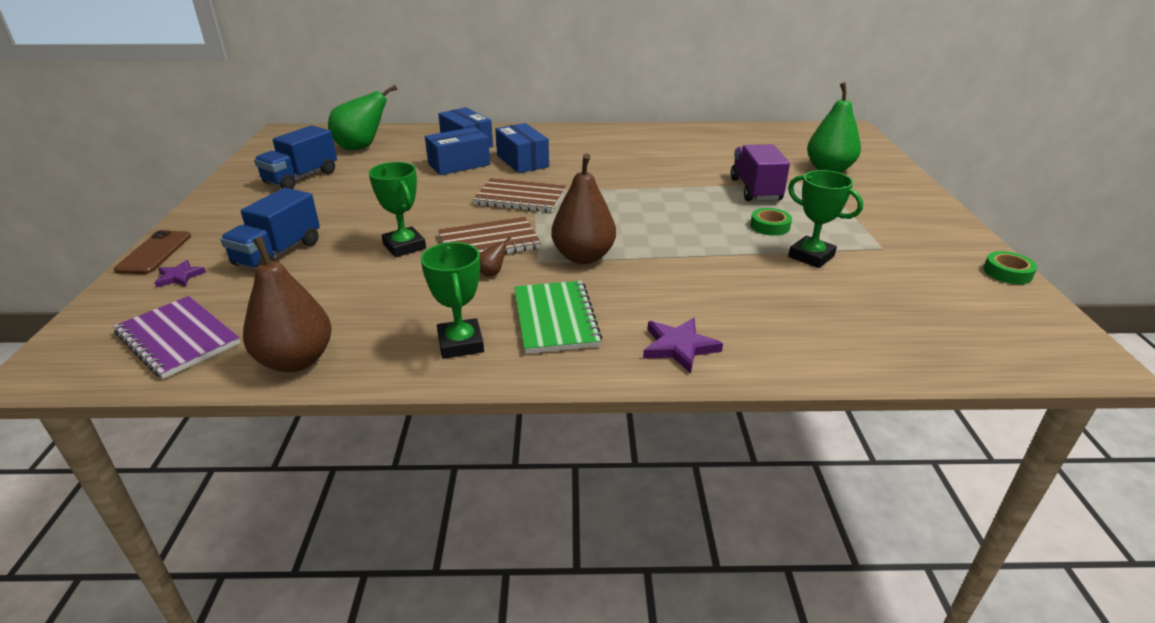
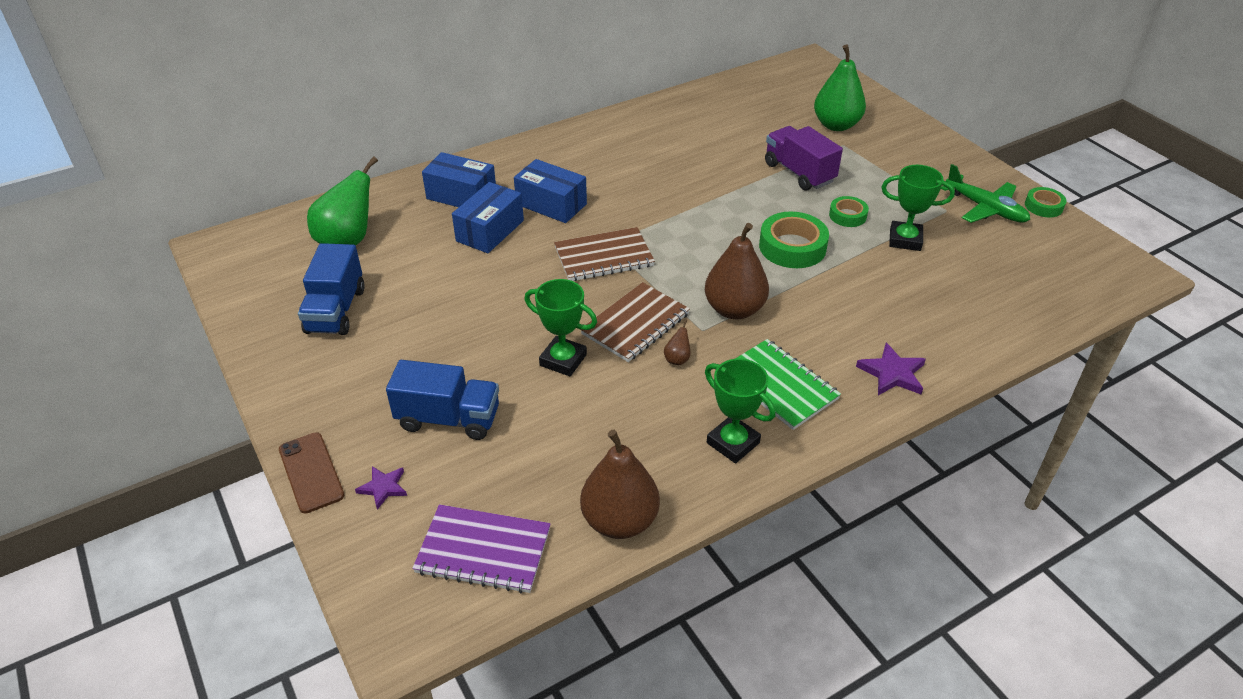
camera: 30 degrees left, 10 degrees up
blue truck [220,188,320,269] -> blue truck turned 75 degrees counterclockwise [386,360,499,440]
none -> green tape [759,212,829,268]
none -> green plane [941,164,1030,223]

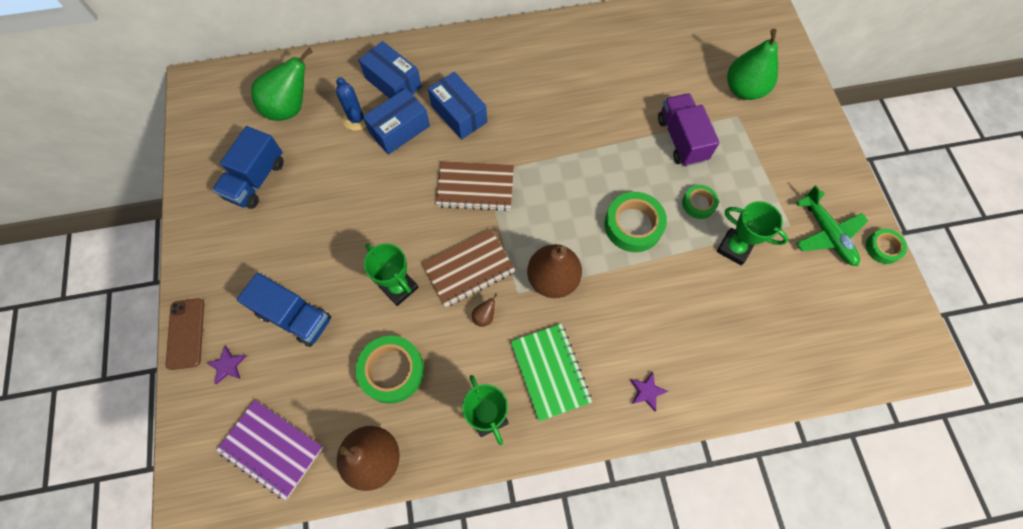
camera: 20 degrees right, 25 degrees up
purple star [856,343,926,395] -> purple star [630,372,668,412], size x0.66
none -> blue cactus [336,77,369,131]
none -> green tape [356,335,424,404]

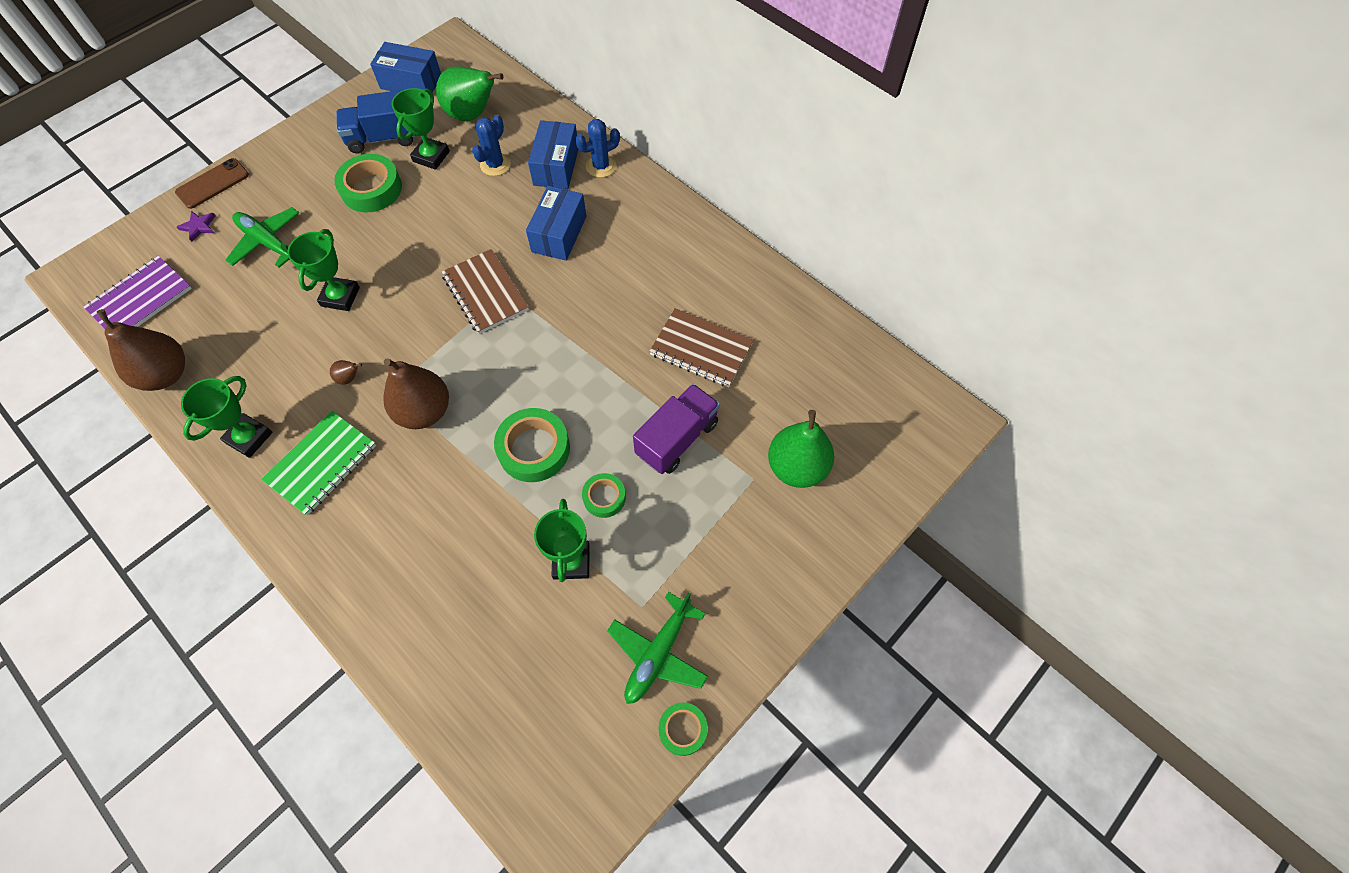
camera: 55 degrees right, 5 degrees down
purple notebook [216,400,323,500] -> purple notebook turned 45 degrees clockwise [84,256,192,329]
blue truck [237,273,331,347] -> green plane [226,207,299,268]
green tape [356,335,424,404] -> green tape moved to [334,154,402,212]
blue box [363,88,430,155] -> blue box moved to [370,42,441,93]
brown notebook [422,229,515,307] -> brown notebook moved to [649,308,754,387]
purple star [630,372,668,412] -> none
none -> green trophy [392,88,450,170]
none -> blue cactus [575,119,620,178]

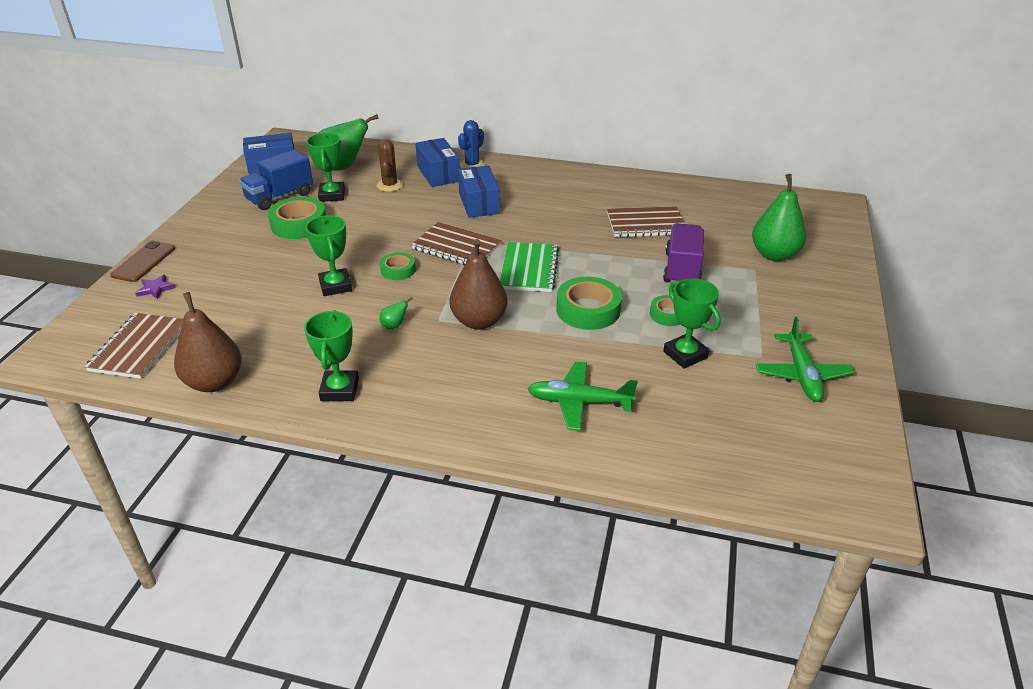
camera: 30 degrees left, 25 degrees down
purple notebook [84,256,192,329] -> brown notebook [85,313,183,379]
green plane [226,207,299,268] -> green plane moved to [528,362,638,431]
green notebook [261,411,376,516] -> green notebook moved to [500,242,559,292]
brown pear [330,360,362,385] -> green pear [380,297,413,329]
blue cactus [472,115,511,176] -> brown cactus [377,139,403,192]
green tape [658,702,708,756] -> green tape moved to [380,252,416,280]

